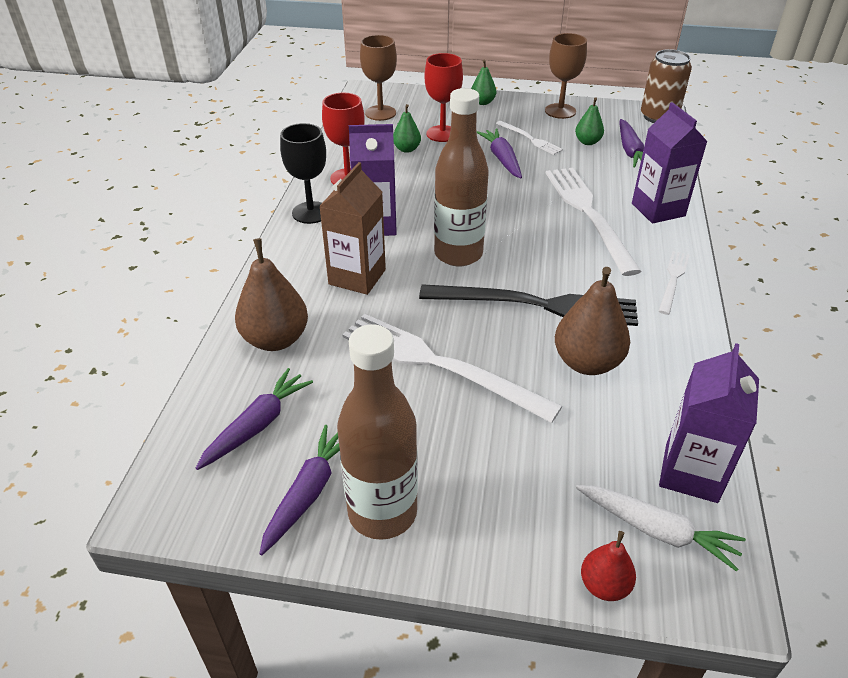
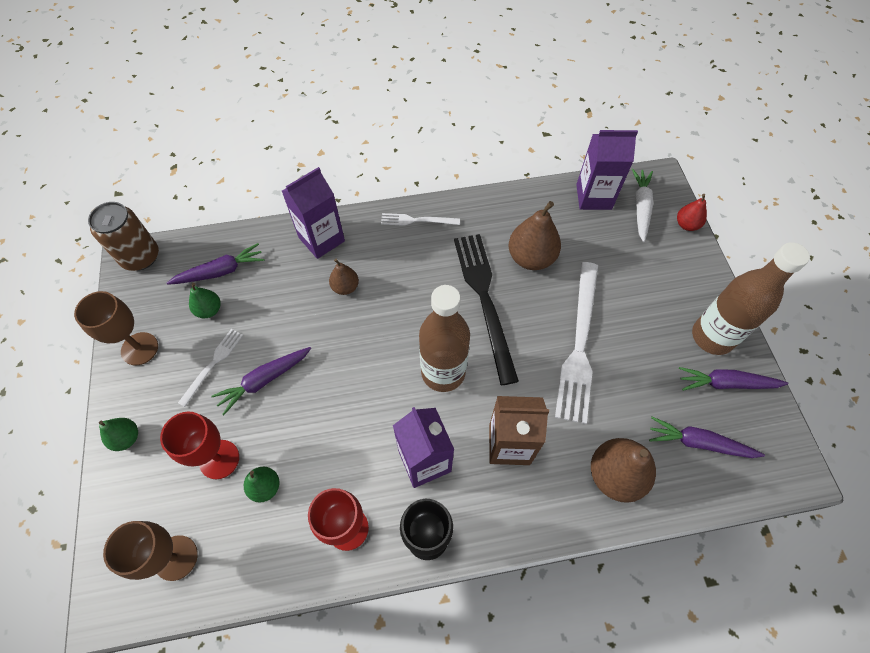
camera: 110 degrees left, 20 degrees up
white fork [546,168,642,276] -> brown pear [329,259,359,295]

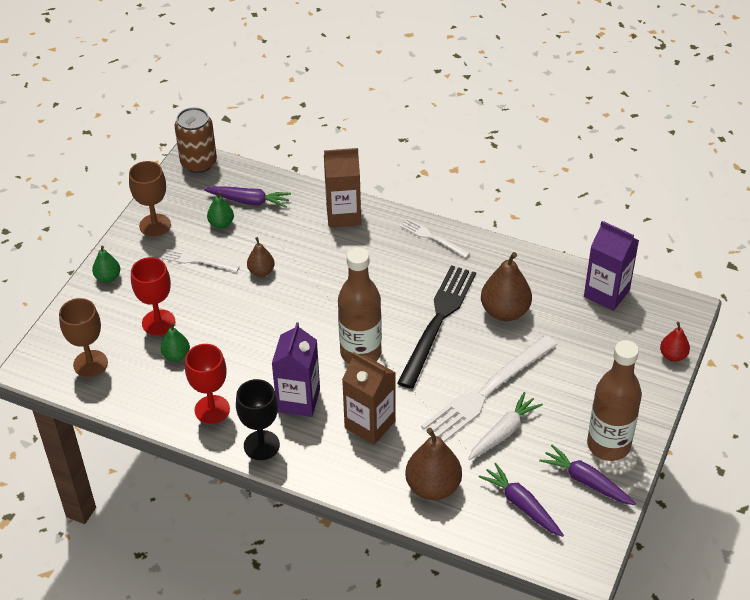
camera: 35 degrees right, 15 degrees down
white fork [178,329,243,407] -> white fork turned 135 degrees counterclockwise [162,249,239,272]
purple carrot [211,347,311,415] -> none
purple carton [282,167,345,259] -> brown carton [324,148,361,228]
brown pear [329,259,359,295] -> brown pear moved to [247,237,275,277]
white carrot [632,169,653,242] -> white carrot moved to [468,392,543,460]

